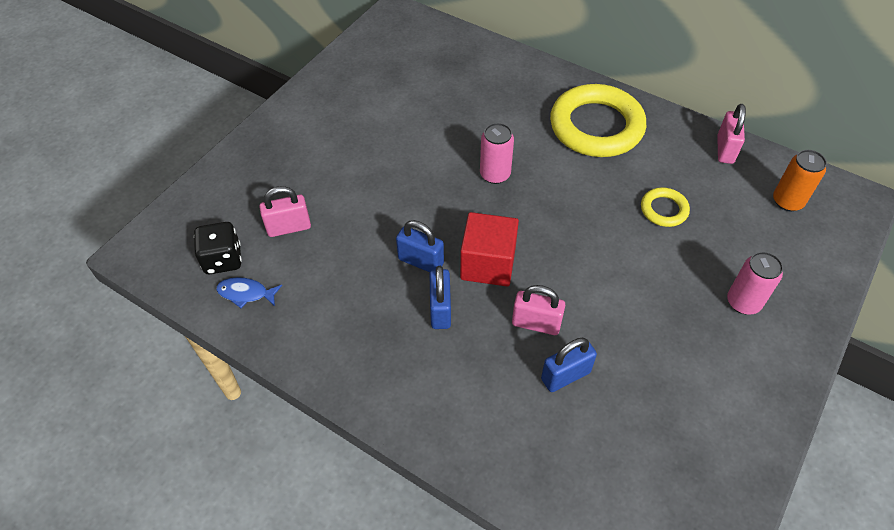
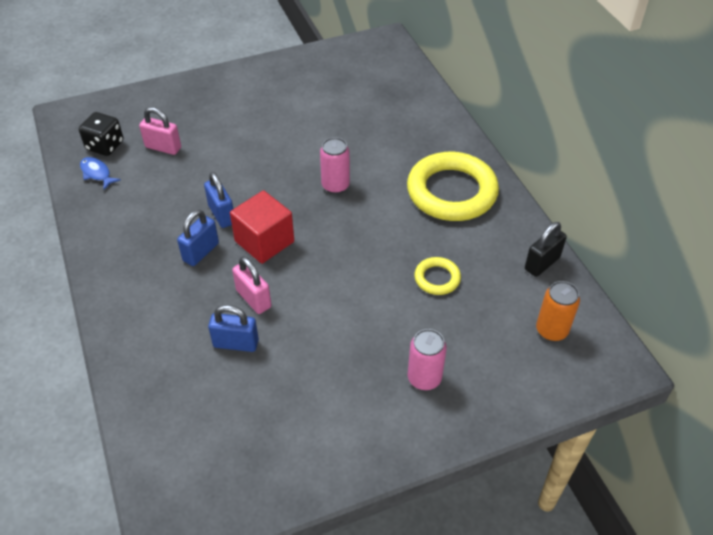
camera: 35 degrees right, 5 degrees down
pink padlock [717,104,746,164] -> black padlock [525,222,567,277]

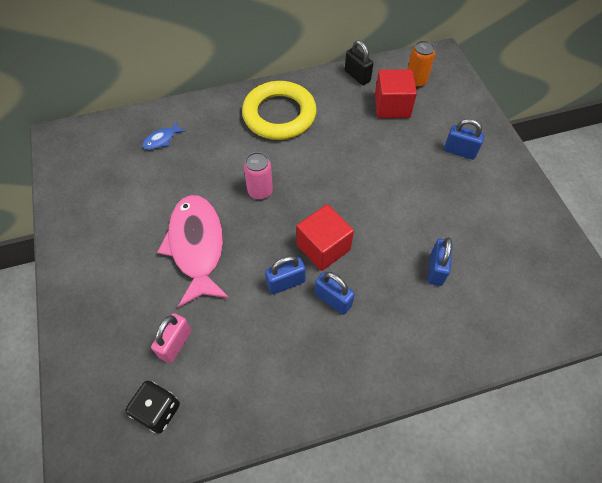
camera: 85 degrees left, 10 degrees up
blue fish [80,157,121,190] -> blue fish moved to [142,122,185,149]
pink padlock [232,257,271,314] -> none
pink can [408,329,447,390] -> blue padlock [444,119,484,160]
yellow ring [414,257,461,295] -> none
none -> pink fish [157,195,229,308]
none -> red cube [375,69,417,118]

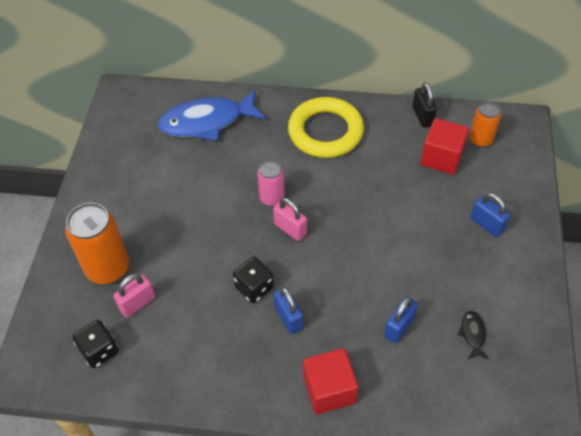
camera: 25 degrees right, 5 degrees down
blue fish [142,122,185,149] -> blue fish [158,90,266,141], size x2.44
pink fish [157,195,229,308] -> none
blue padlock [265,256,306,294] -> black dice [233,257,274,303]
red cube [297,204,354,271] -> red cube moved to [303,348,358,415]
none -> orange can [66,203,129,284]
none -> pink padlock [273,198,307,241]
none -> black fish [458,311,489,359]

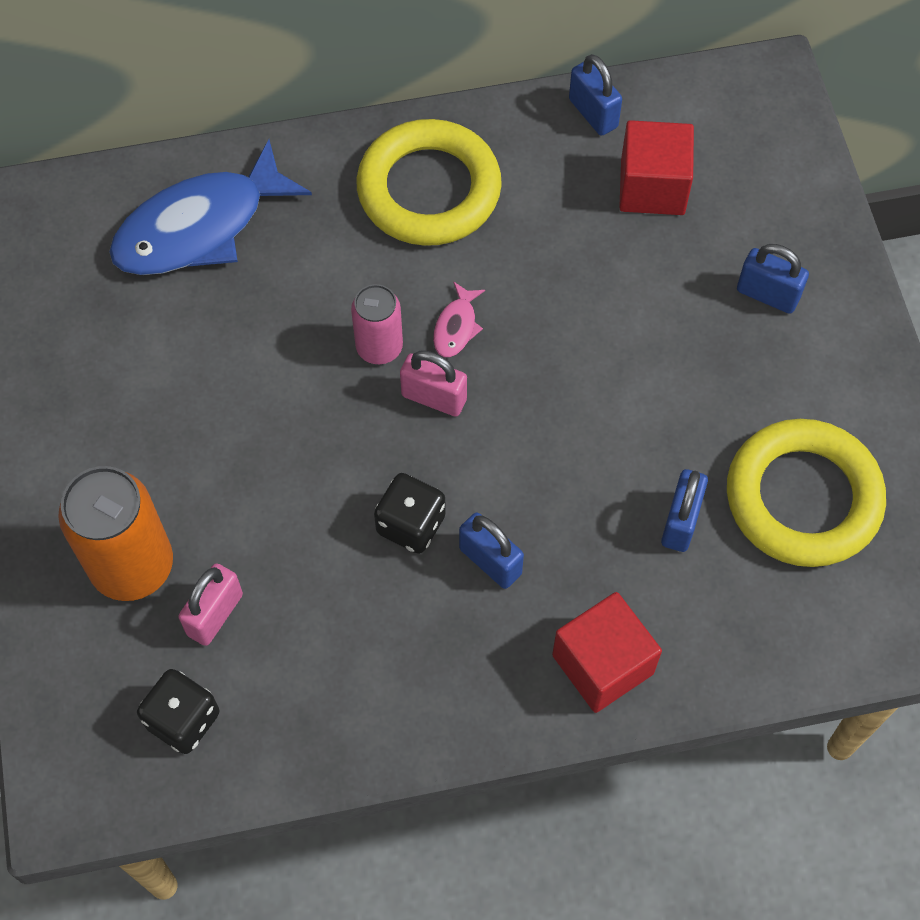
camera: 20 degrees left, 10 degrees up
black padlock [412,82,437,128] -> blue padlock [569,54,622,136]
black fish [458,311,489,359] -> yellow ring [727,419,886,567]
orange can [470,101,501,147] -> none
none -> pink fish [433,281,485,358]

